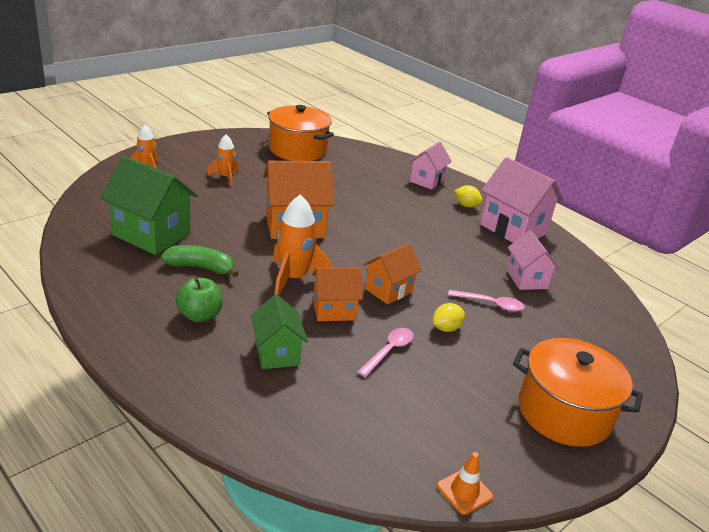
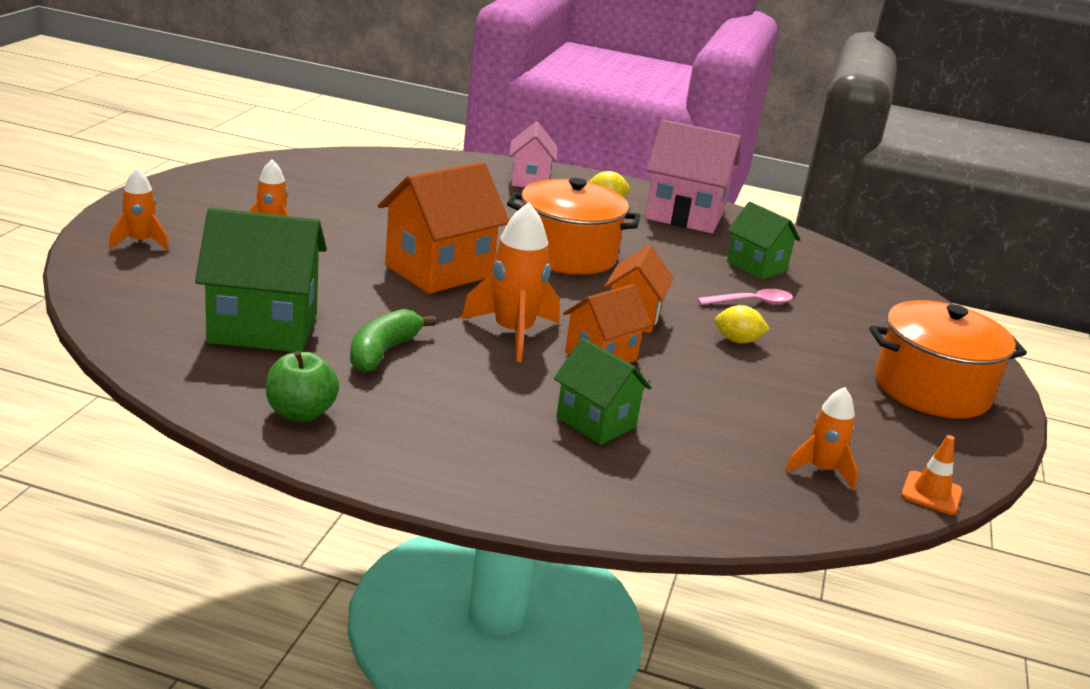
camera: 30 degrees left, 5 degrees down
green banana [161,245,239,277] -> green banana turned 45 degrees counterclockwise [350,309,436,373]
green apple [176,277,223,322] -> green apple moved to [266,351,339,422]
orange pot [267,105,334,161] -> orange pot moved to [507,178,640,275]
pink spoon [357,328,414,377] -> none
yellow lemon [433,303,465,332] -> yellow lemon turned 75 degrees clockwise [715,305,770,343]
pink house [507,231,560,290] -> green house [727,202,801,280]
none -> orange rocket [785,387,858,491]

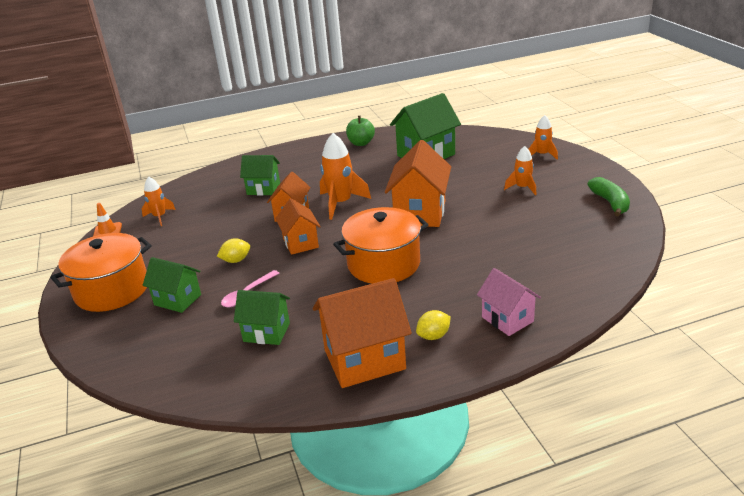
camera: 150 degrees right, 5 degrees up
green banana [350,309,436,373] -> green banana moved to [587,177,630,217]
pink house [645,119,741,234] -> orange house [313,278,412,388]
none -> green house [142,257,201,313]

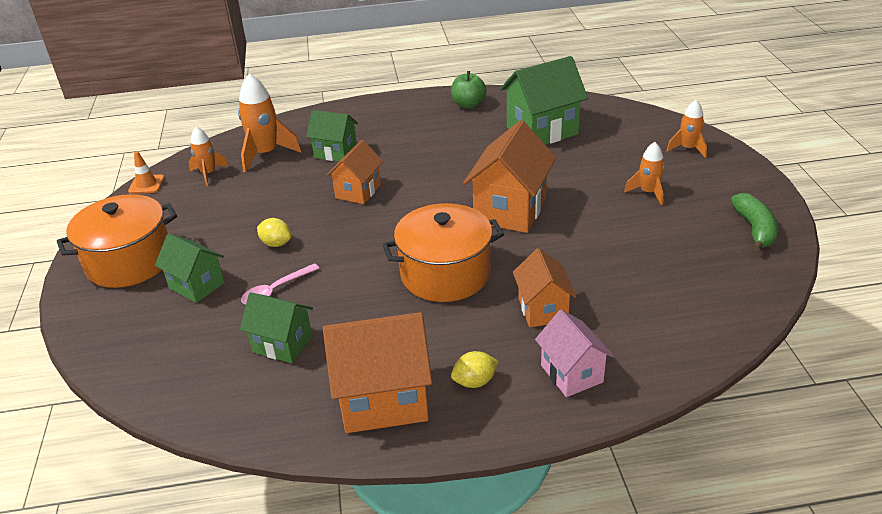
camera: 10 degrees right, 5 degrees up
yellow lemon [217,238,250,263] -> yellow lemon turned 45 degrees clockwise [257,218,291,247]
orange house [275,198,321,255] -> orange house moved to [513,248,577,327]
orange rocket [320,133,371,220] -> orange rocket moved to [238,73,302,172]

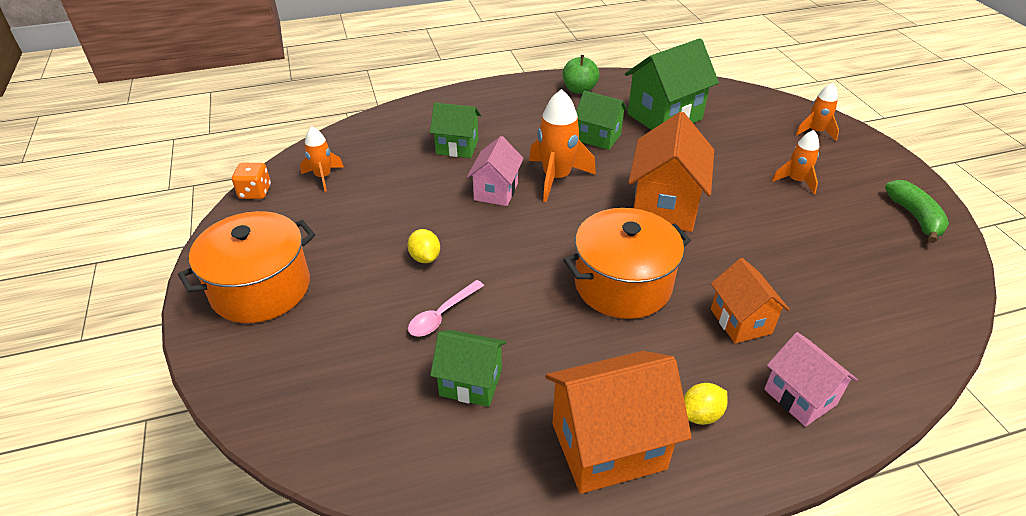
camera: 10 degrees left, 5 degrees up
orange traffic cone [128,151,165,194] -> orange dice [232,163,271,199]
green house [155,234,225,303] -> green house moved to [576,91,628,150]
orange rocket [238,73,302,172] -> orange rocket moved to [529,89,596,202]
yellow lemon [257,218,291,247] -> yellow lemon turned 45 degrees clockwise [408,229,440,263]
orange house [327,140,383,204] -> pink house [467,136,524,206]

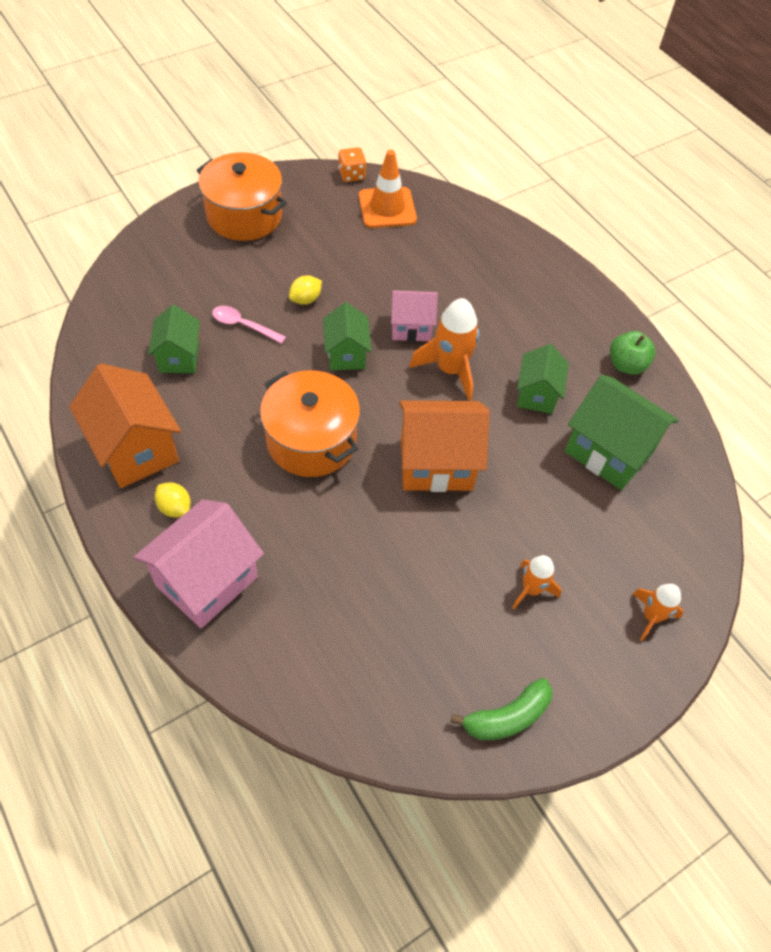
camera: 70 degrees right, 15 degrees up
orange rocket [300,126,344,191] -> orange traffic cone [359,150,417,228]
green house [430,103,481,158] -> green house moved to [323,302,371,370]
orange house [711,258,790,343] -> none
pink house [764,332,858,427] -> pink house [133,499,264,628], size x1.64

